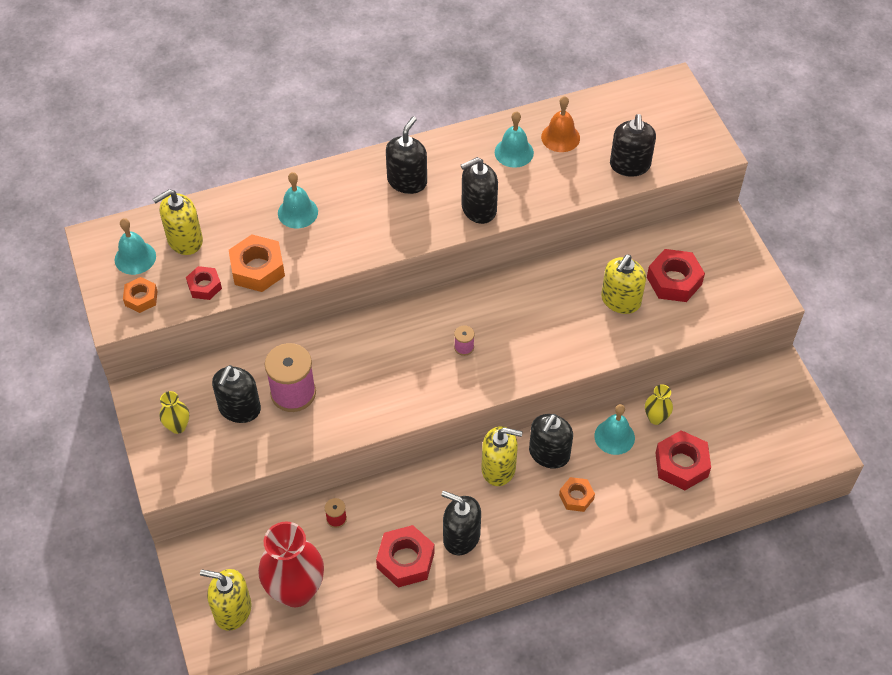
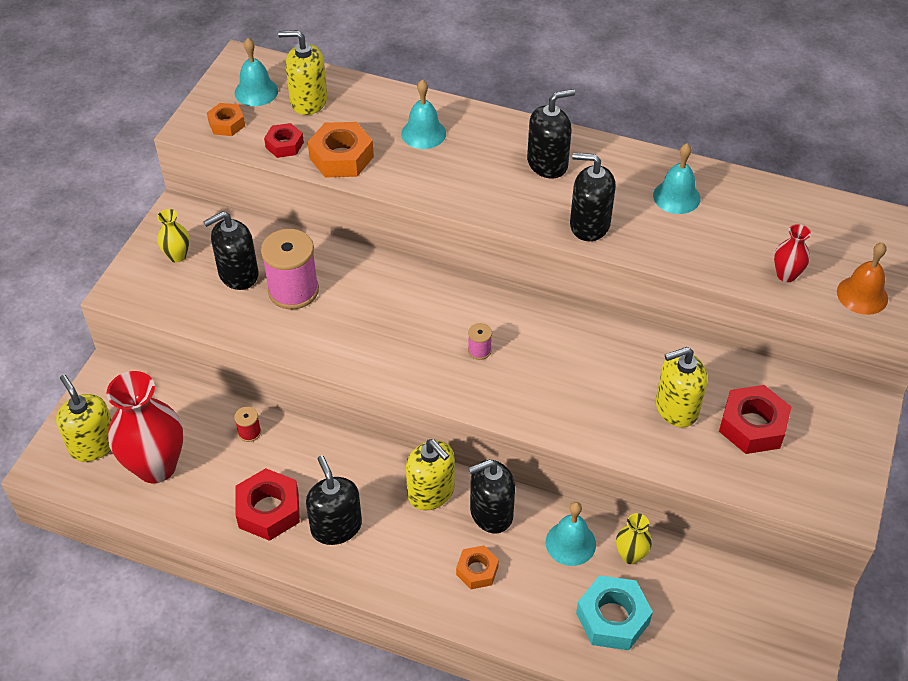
camera: 40 degrees right, 5 degrees down
orange bell [541,96,580,152] -> orange bell moved to [837,242,888,315]
black soap dispenser [610,114,656,177] -> red vase [774,224,811,282]
red nut [655,430,711,490] -> turquoise nut [576,575,653,650]

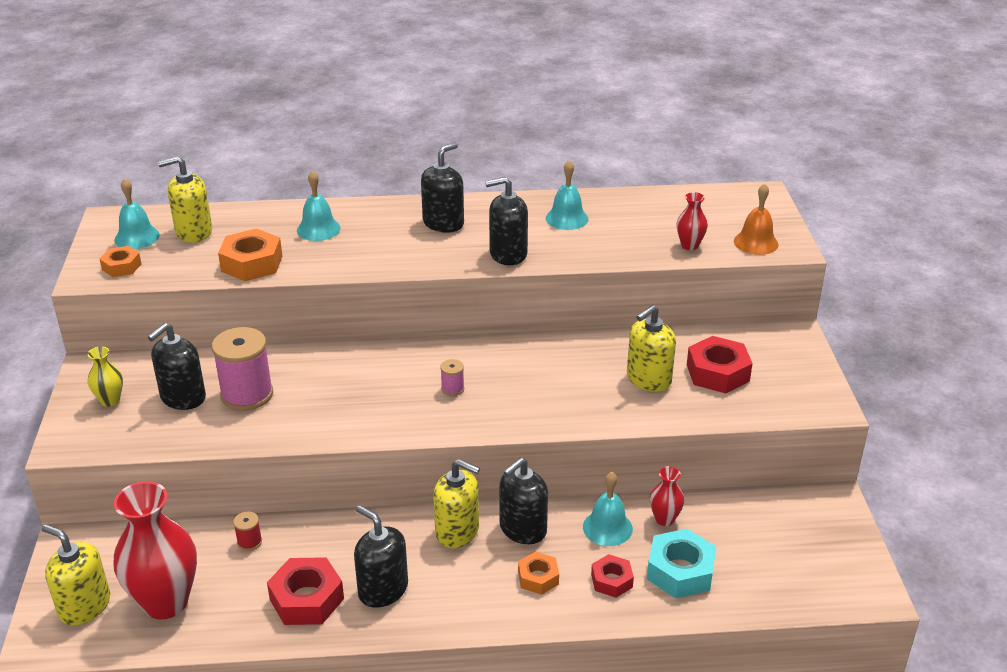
camera: 25 degrees left, 15 degrees down
red nut [264,123,304,158] -> red nut moved to [591,554,634,598]
yellow vase [616,513,652,564] -> red vase [650,466,684,526]

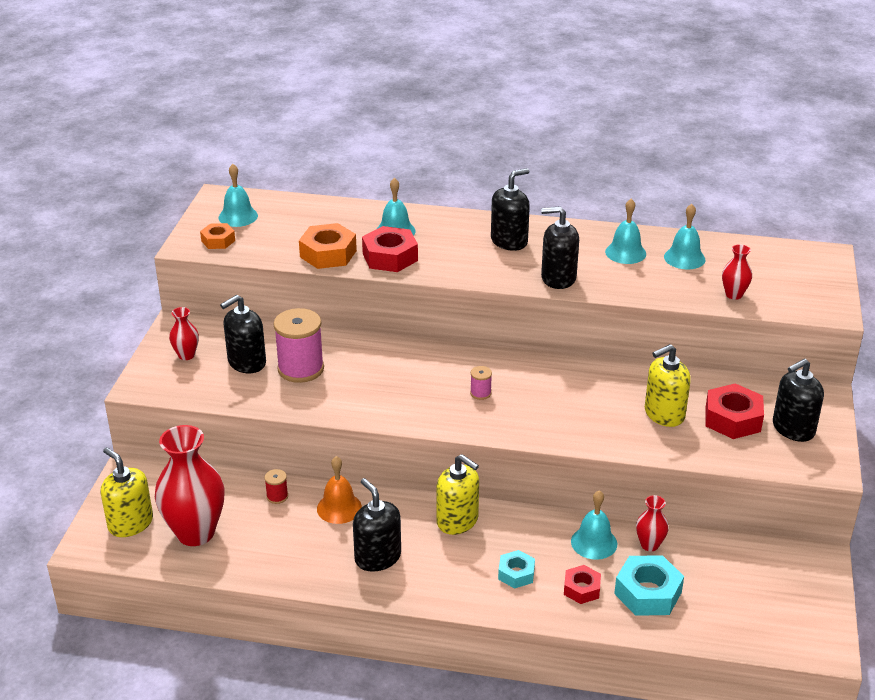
camera: 15 degrees right, 0 degrees up
yellow vase [87,347,123,407] -> red vase [169,307,199,360]
yellow soap dispenser [158,156,212,243] -> none
red nut [267,557,344,625] -> red nut moved to [362,226,418,272]
black soap dispenser [499,457,548,544] -> black soap dispenser moved to [773,358,824,442]
orange nut [518,551,559,595] -> turquoise nut [498,550,535,589]
orange bell [734,183,779,255] -> orange bell moved to [317,456,362,524]
none -> turquoise bell [664,204,705,269]

